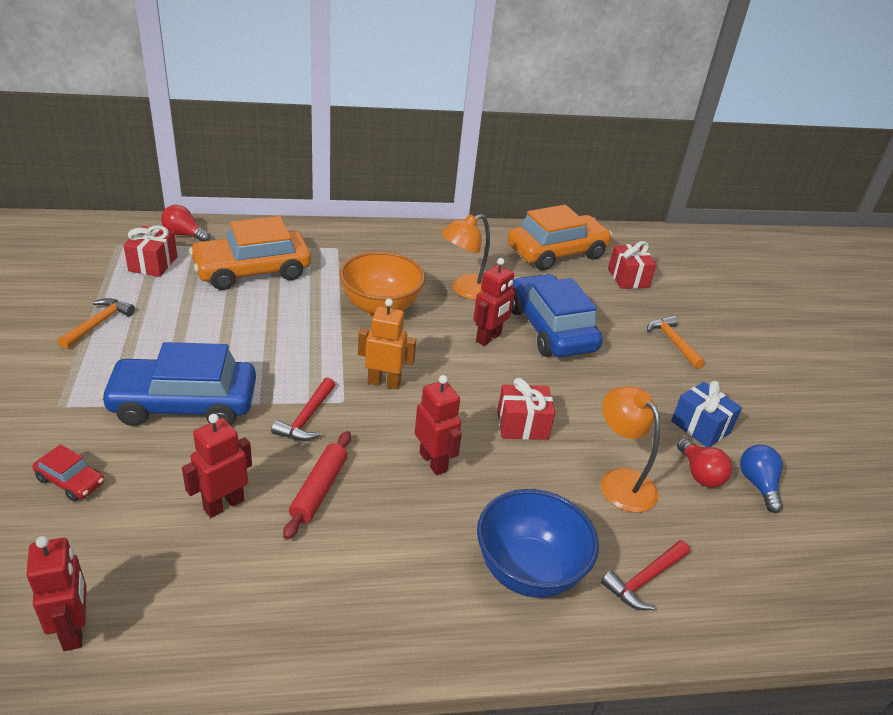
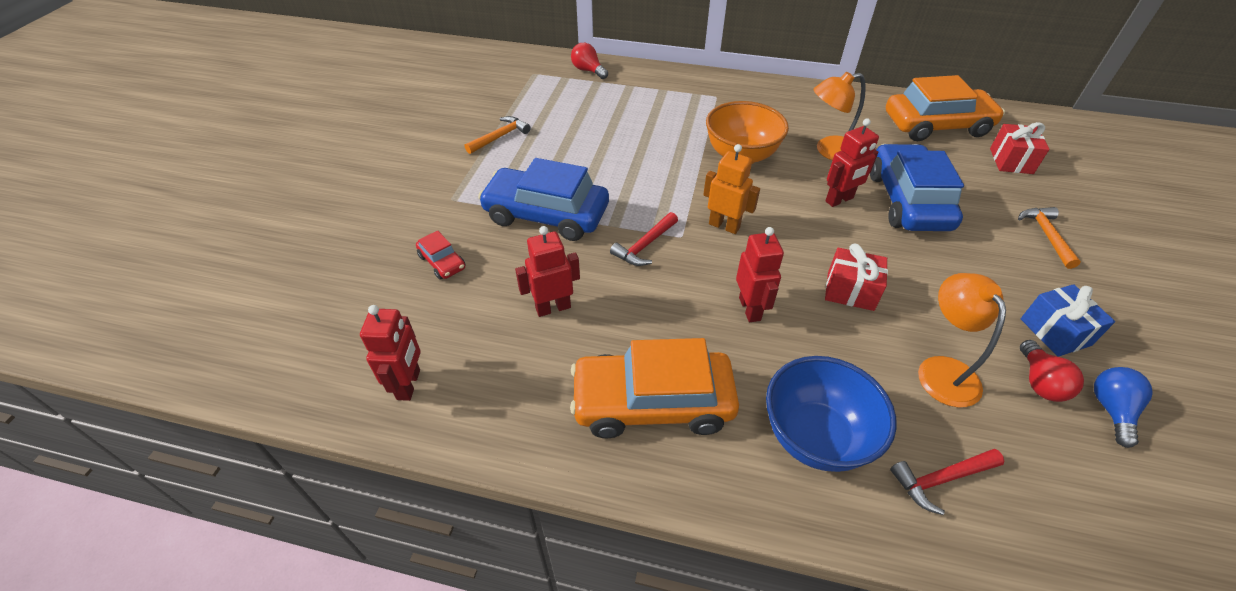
camera: 25 degrees right, 10 degrees up
red gift [123,225,178,277] -> none
orange car [189,216,311,290] -> orange car moved to [570,338,739,438]
red rolling pin [283,431,351,540] -> none

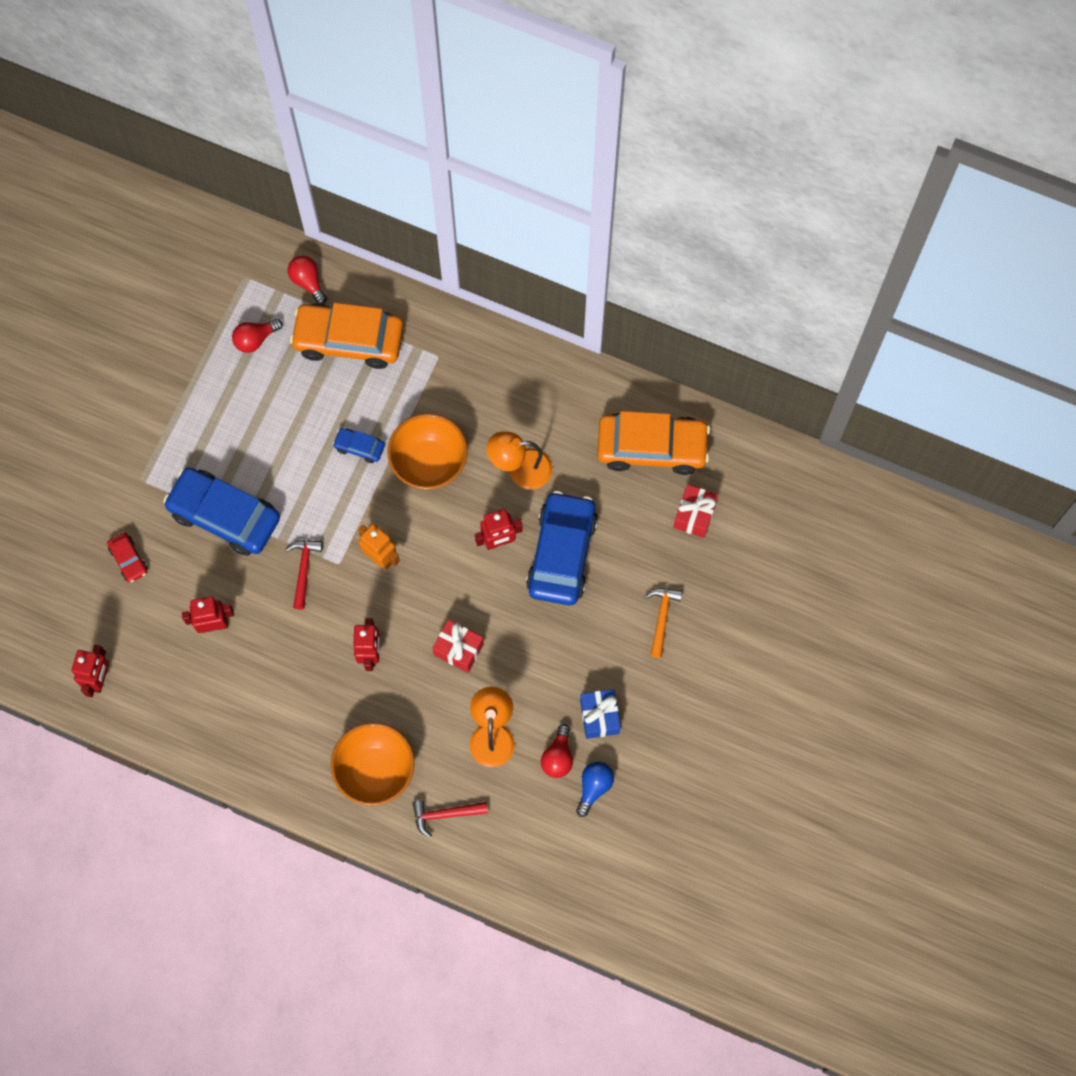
camera: 10 degrees right, 25 degrees up
orange hammer [465,116,531,154] -> none
orange car [570,338,739,438] -> orange car moved to [290,303,404,369]
red hammer [610,212,678,266] -> red hammer turned 135 degrees clockwise [285,540,323,610]
blue bowl [766,356,897,472] -> orange bowl [331,723,415,806]
none -> red light bulb [232,319,283,353]
none -> blue car [333,428,385,463]

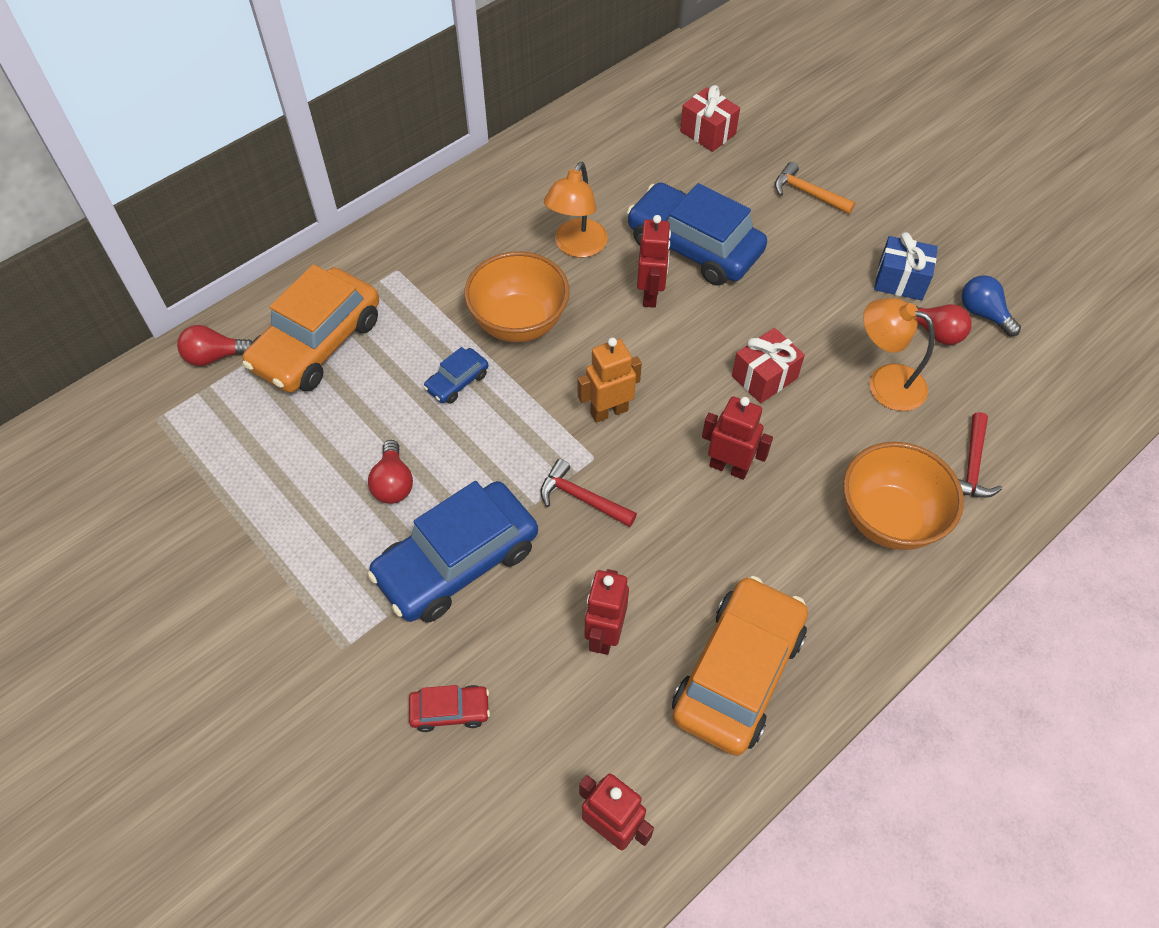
camera: 65 degrees left, 15 degrees down
red light bulb [232,319,283,353] -> red light bulb moved to [368,440,413,504]
orange car [597,411,710,475] -> orange car moved to [672,576,808,756]

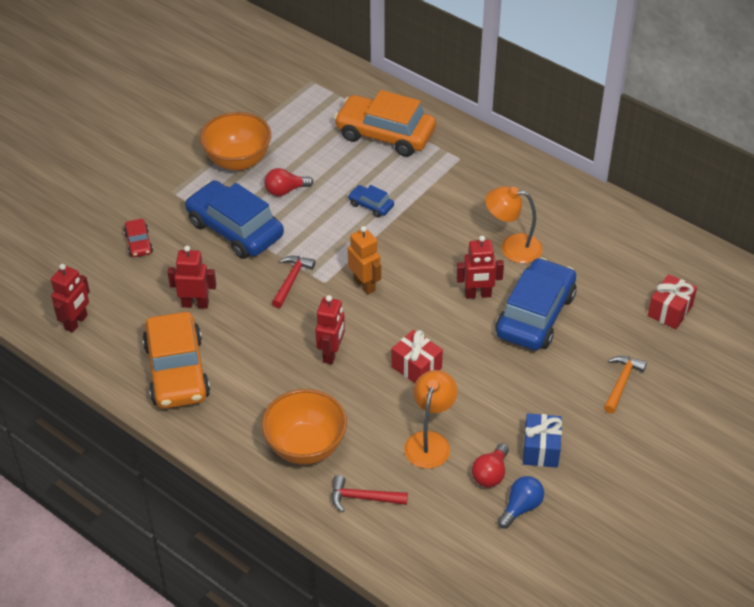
camera: 80 degrees right, 10 degrees down
red light bulb [177,325,252,366] -> none
orange bowl [464,251,570,342] -> orange bowl moved to [200,112,271,171]
orange car [672,576,808,756] -> orange car turned 60 degrees clockwise [142,312,210,409]

